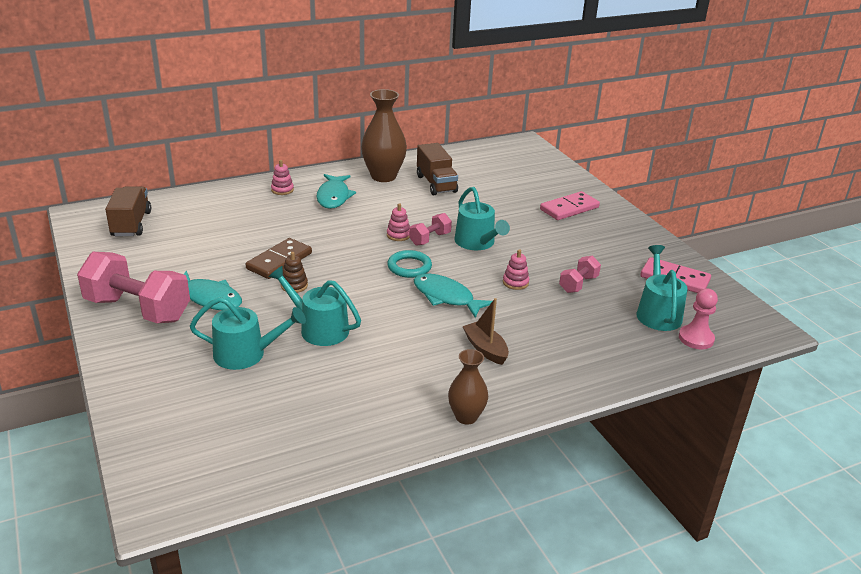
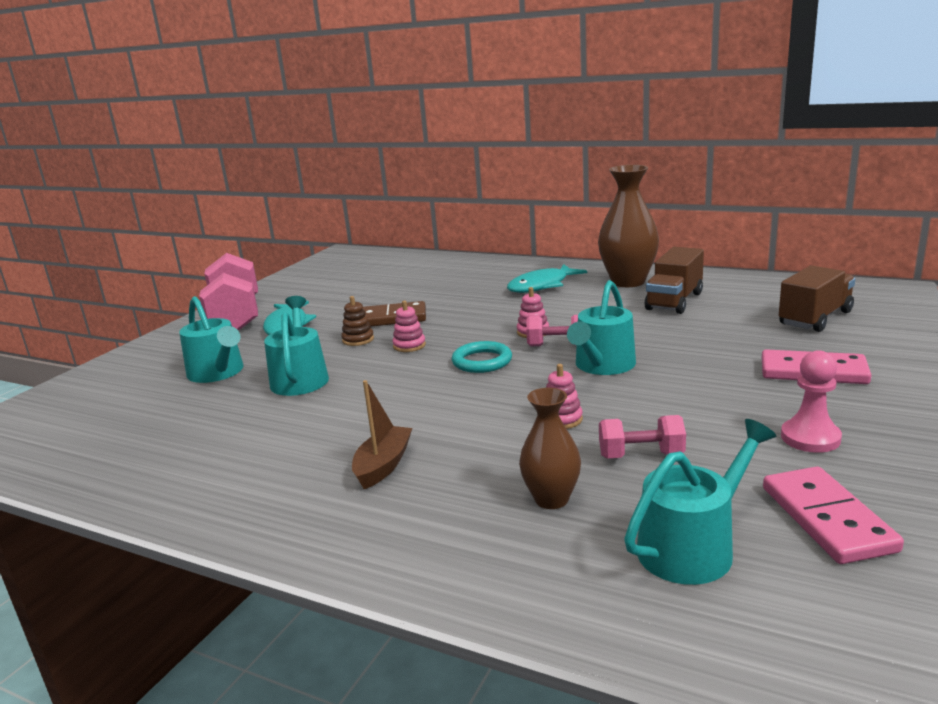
camera: 55 degrees right, 10 degrees down
brown truck [105,187,151,236] -> brown truck moved to [779,265,855,332]
pink stacking toy [271,160,294,195] -> pink stacking toy moved to [392,300,426,352]
turquoise fish [414,273,492,318] -> none
brown vase [448,349,488,425] -> brown vase moved to [519,388,581,509]
pink pawn [679,288,718,350] -> pink pawn moved to [781,350,842,453]

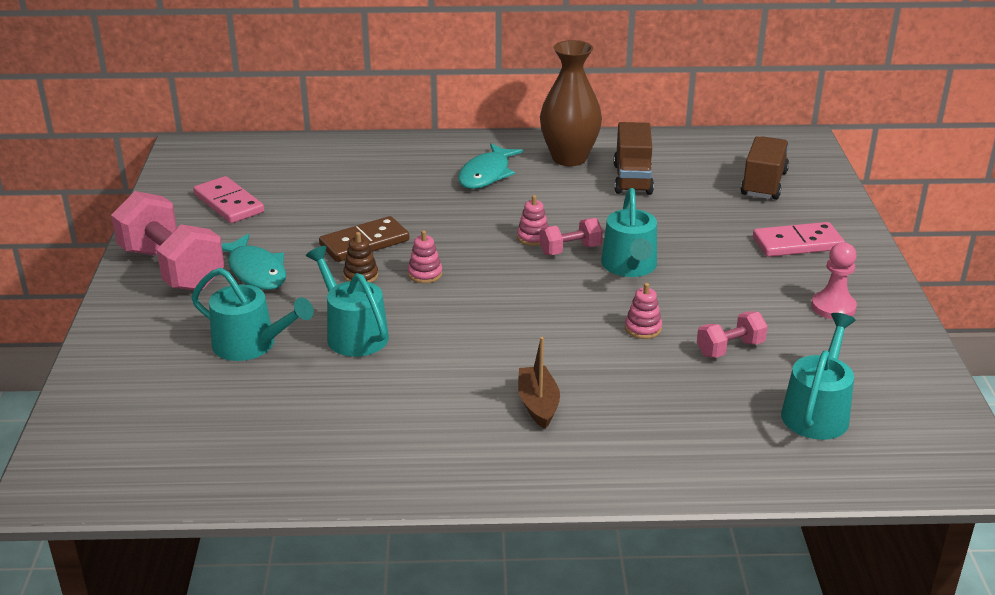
camera: 30 degrees left, 10 degrees up
turquoise ring [452,341,512,373] -> none
brown vase [519,388,581,509] -> none
pink domino [763,466,904,564] -> pink domino moved to [193,176,264,223]

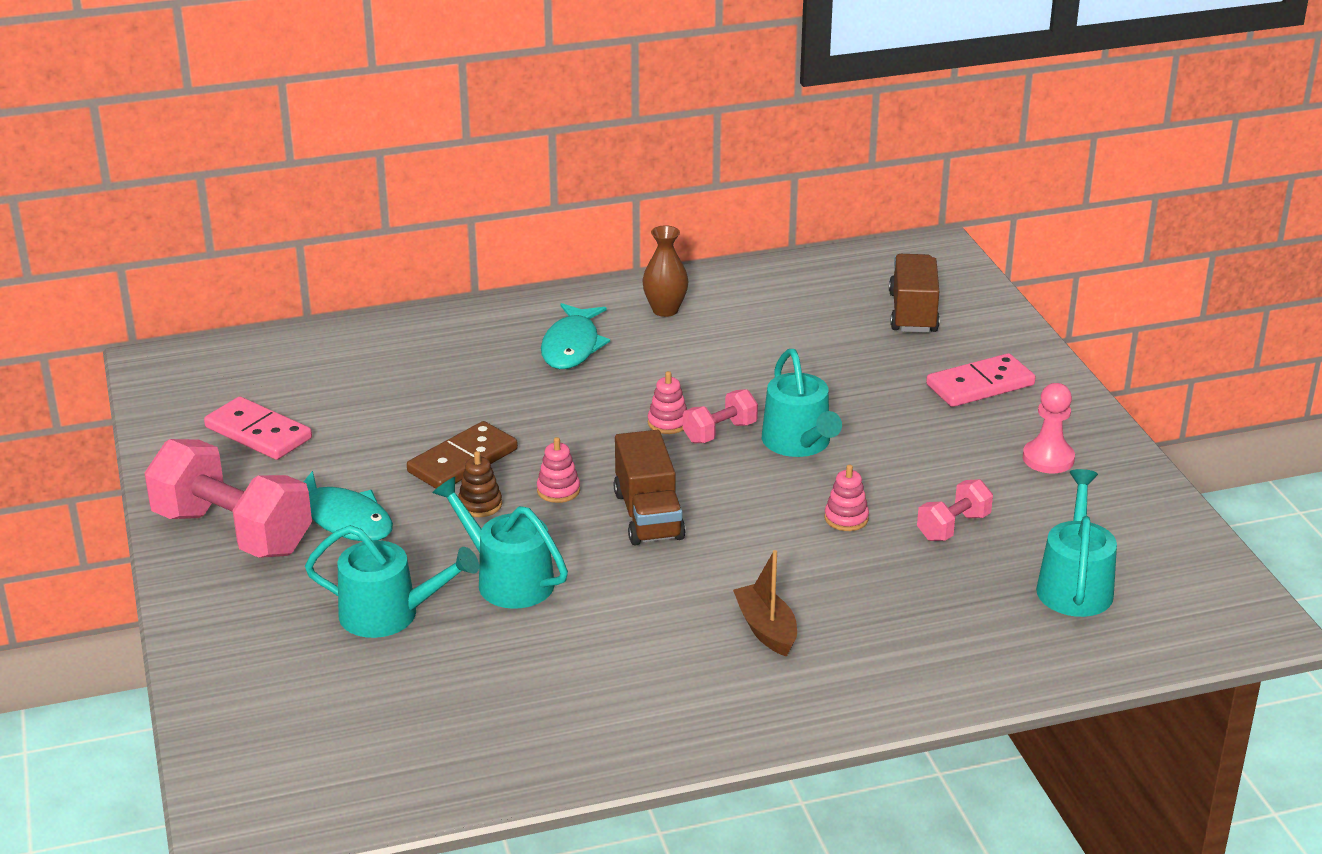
camera: 15 degrees left, 0 degrees up
brown vase [540,40,602,166] -> brown vase [642,225,689,317], size x0.59
brown truck [614,122,654,195] -> brown truck moved to [614,430,686,545]

